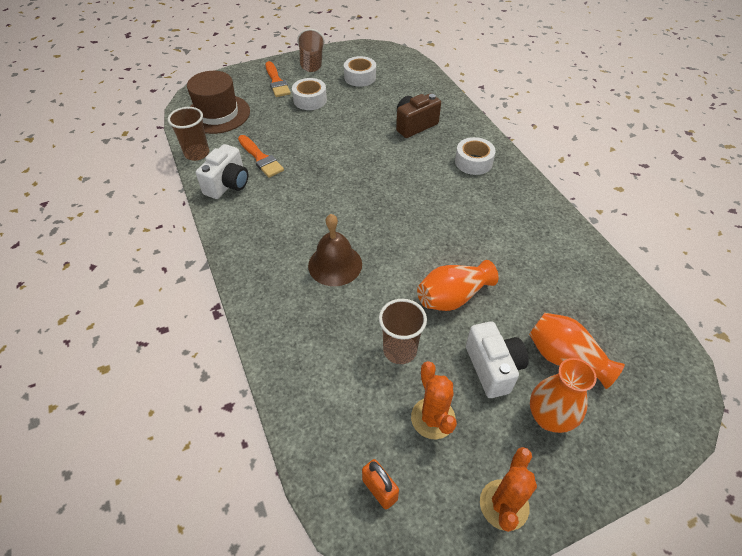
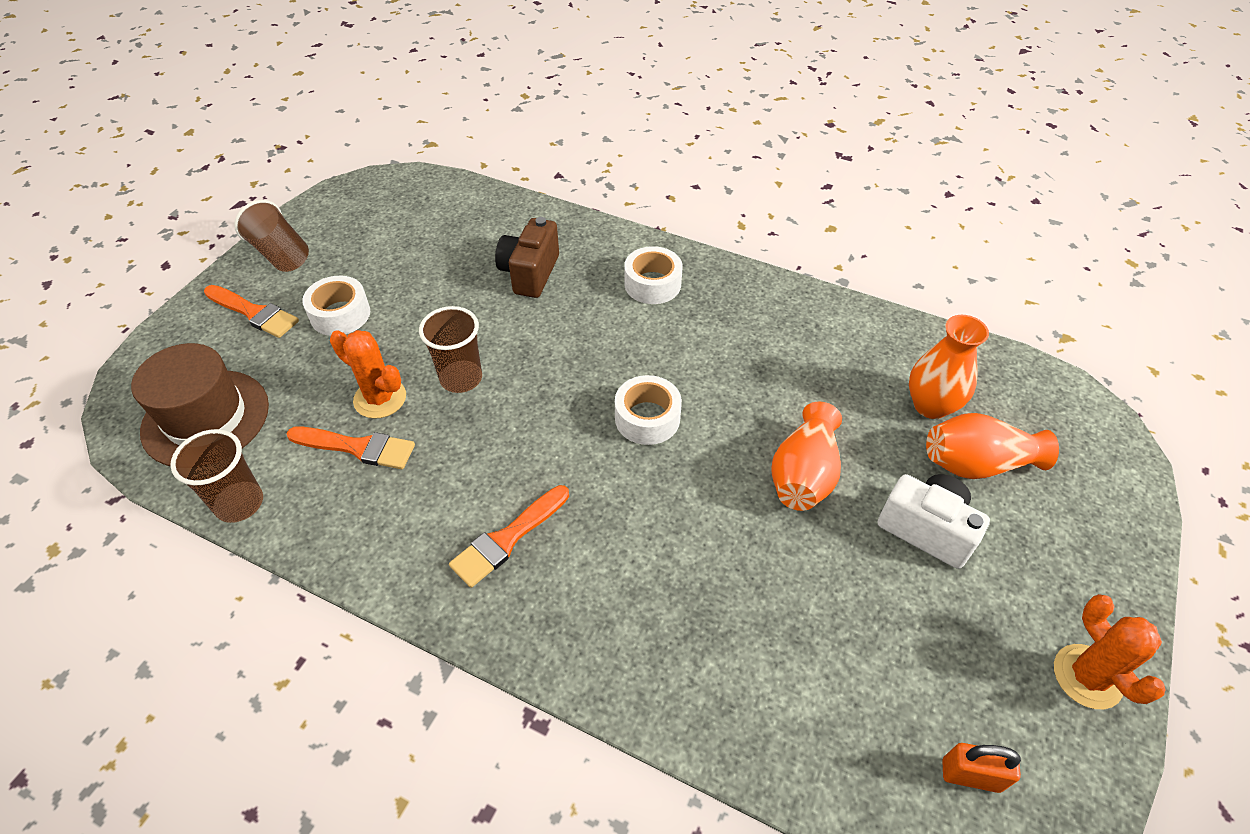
camera: 40 degrees left, 0 degrees up
white camera [196,144,248,199] -> none
brown bell [308,214,362,286] -> none
white tape [344,56,376,87] -> white tape moved to [615,375,682,445]
brown cup [379,299,427,364] -> brown cup moved to [419,306,482,393]
orange cactus [411,361,457,439] -> orange cactus moved to [330,330,406,419]
orange vase [530,358,597,433] -> orange vase moved to [909,315,989,419]
none -> orange brush [449,485,569,588]

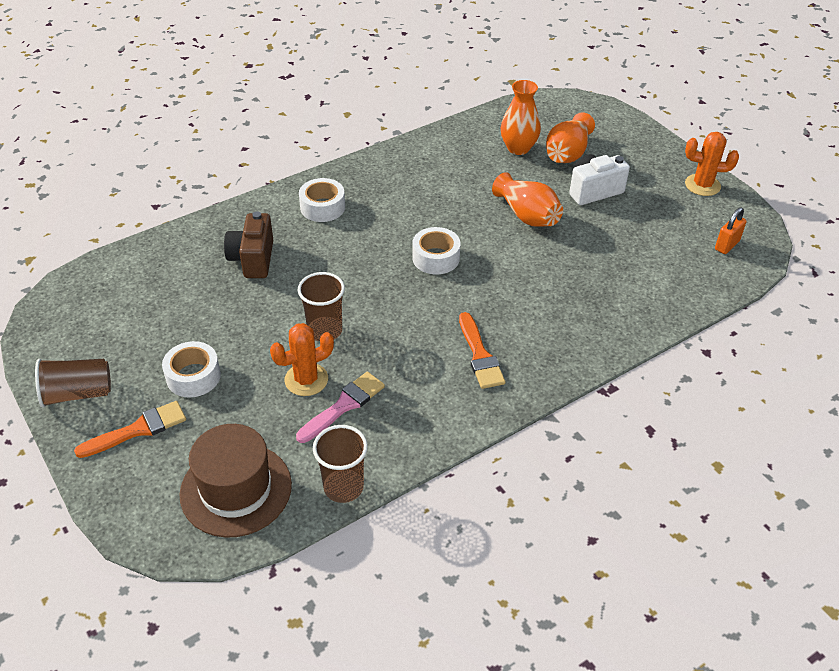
camera: 60 degrees left, 5 degrees down
orange brush [286,426,415,469] -> pink brush [296,372,385,443]
brown camera [495,217,559,298] -> brown camera turned 45 degrees clockwise [224,211,273,278]

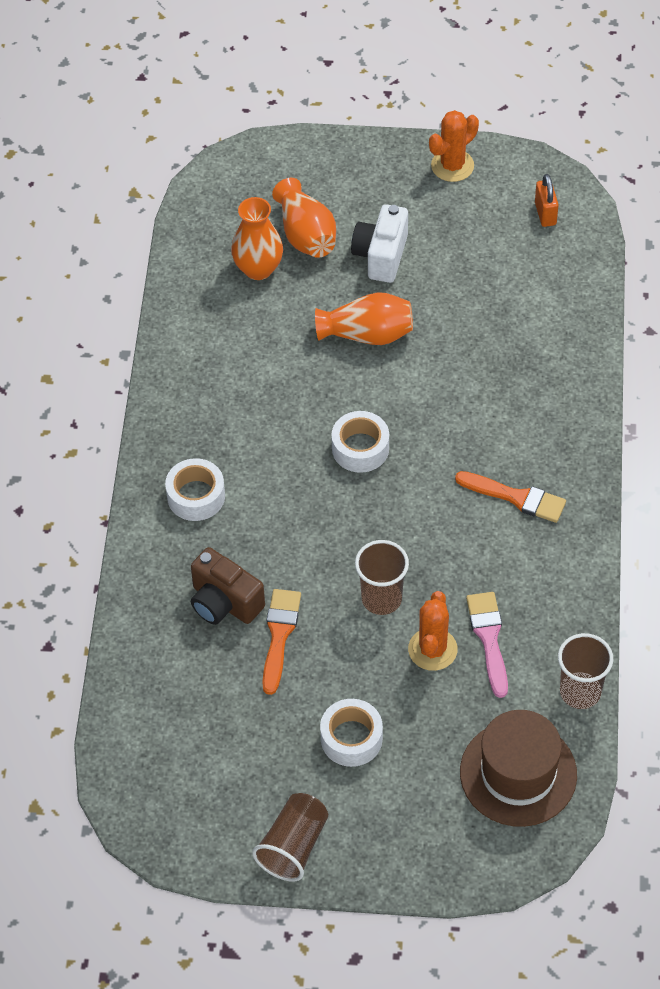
camera: 50 degrees left, 10 degrees up
orange brush [74,401,186,458] -> orange brush moved to [262,589,301,695]

